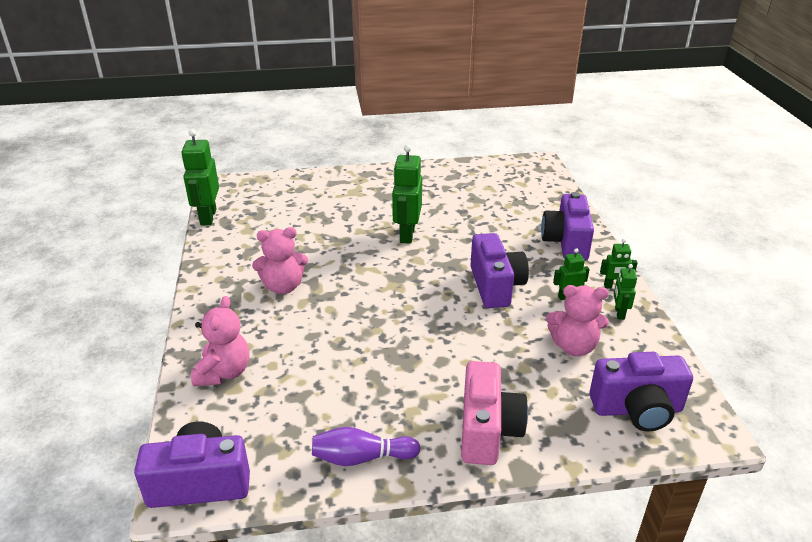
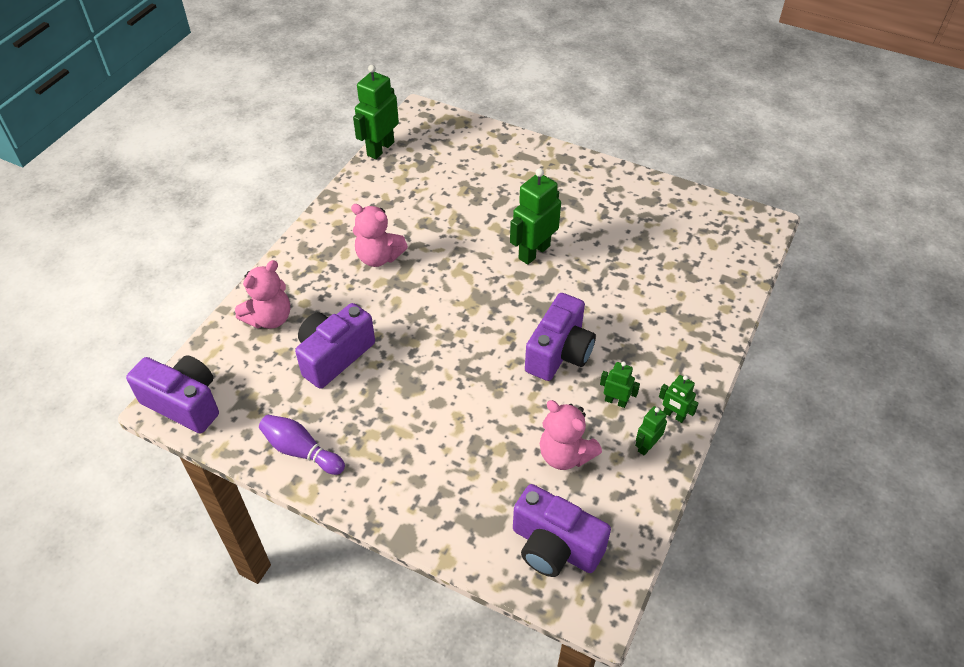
camera: 35 degrees right, 15 degrees up
pink camera [461,361,528,465] -> none
purple camera [541,192,594,260] -> purple camera moved to [295,303,375,389]

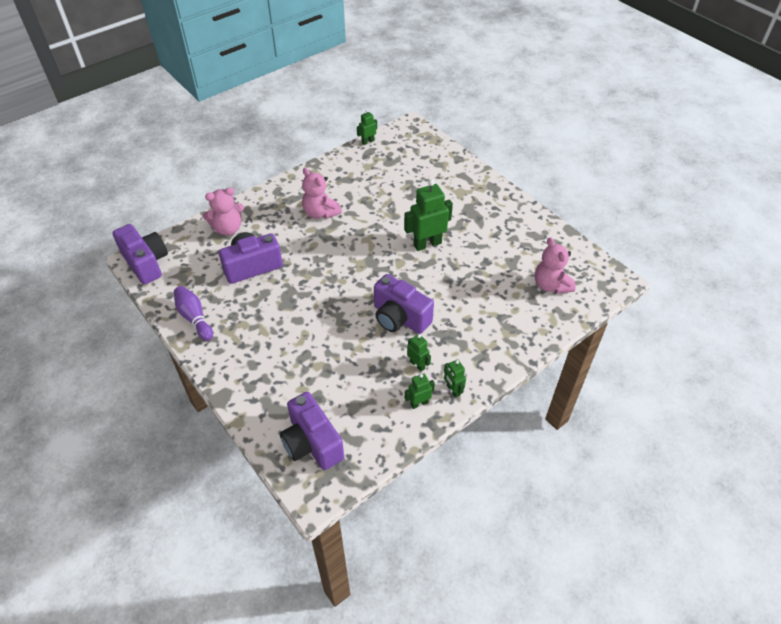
camera: 25 degrees right, 0 degrees up
green robot [353,65,399,159] -> green robot [357,109,377,145], size x0.53
purple camera [525,293,596,381] -> purple camera turned 75 degrees clockwise [374,274,434,334]
pink teddy bear [540,400,602,470] -> pink teddy bear moved to [535,237,576,294]

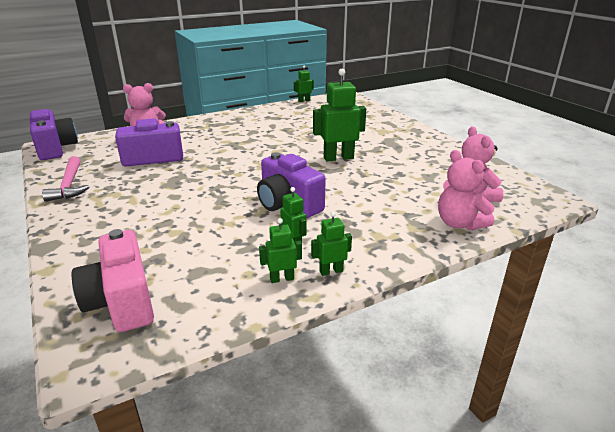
camera: 10 degrees right, 20 degrees down
purple bowling pin [174,286,213,341] -> pink hammer [42,156,89,202]
purple camera [280,392,344,470] -> pink camera [71,229,154,332]
pink teddy bear [302,168,342,219] -> pink teddy bear moved to [438,150,495,230]
green robot [444,359,466,398] -> green robot turned 90 degrees clockwise [311,212,352,276]

